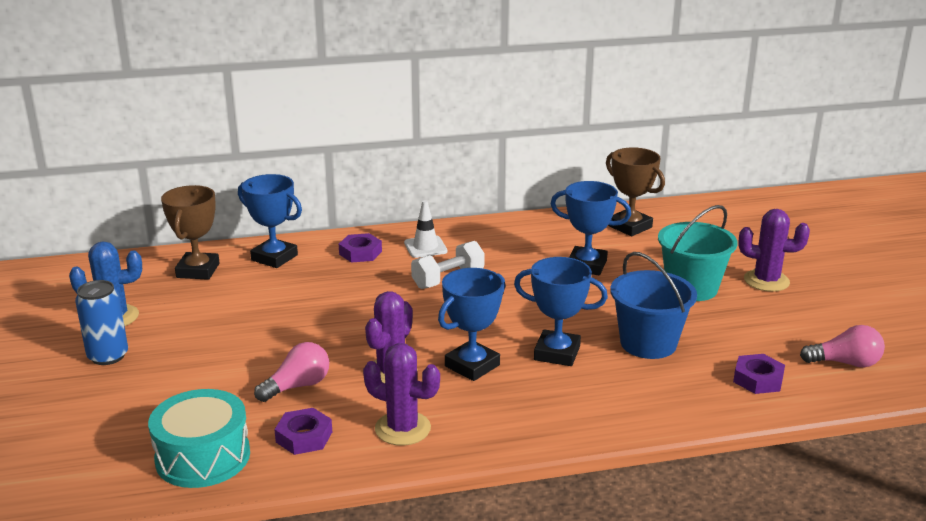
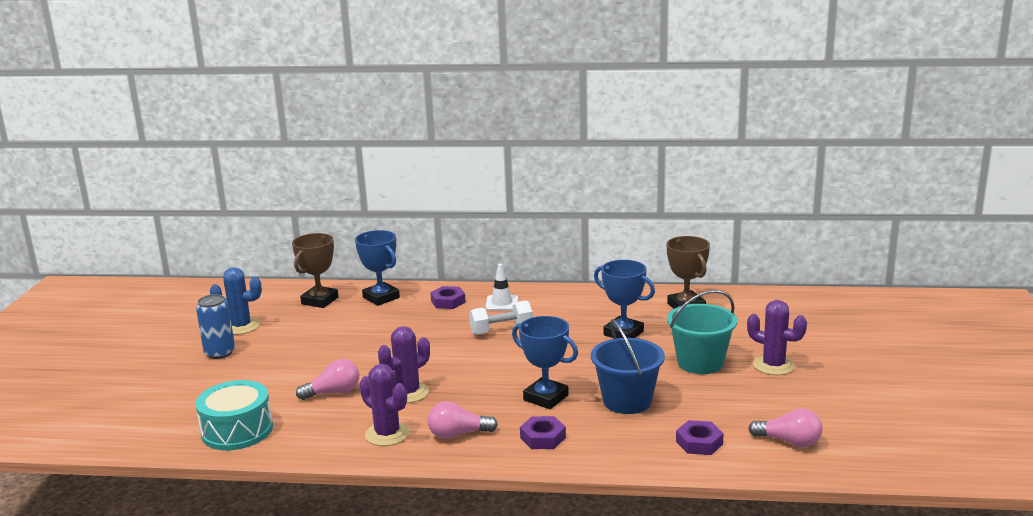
camera: 20 degrees right, 5 degrees down
purple nut [274,408,332,455] -> purple nut moved to [520,416,566,449]
blue trophy [438,268,505,381] -> none
none -> pink light bulb [428,401,498,439]

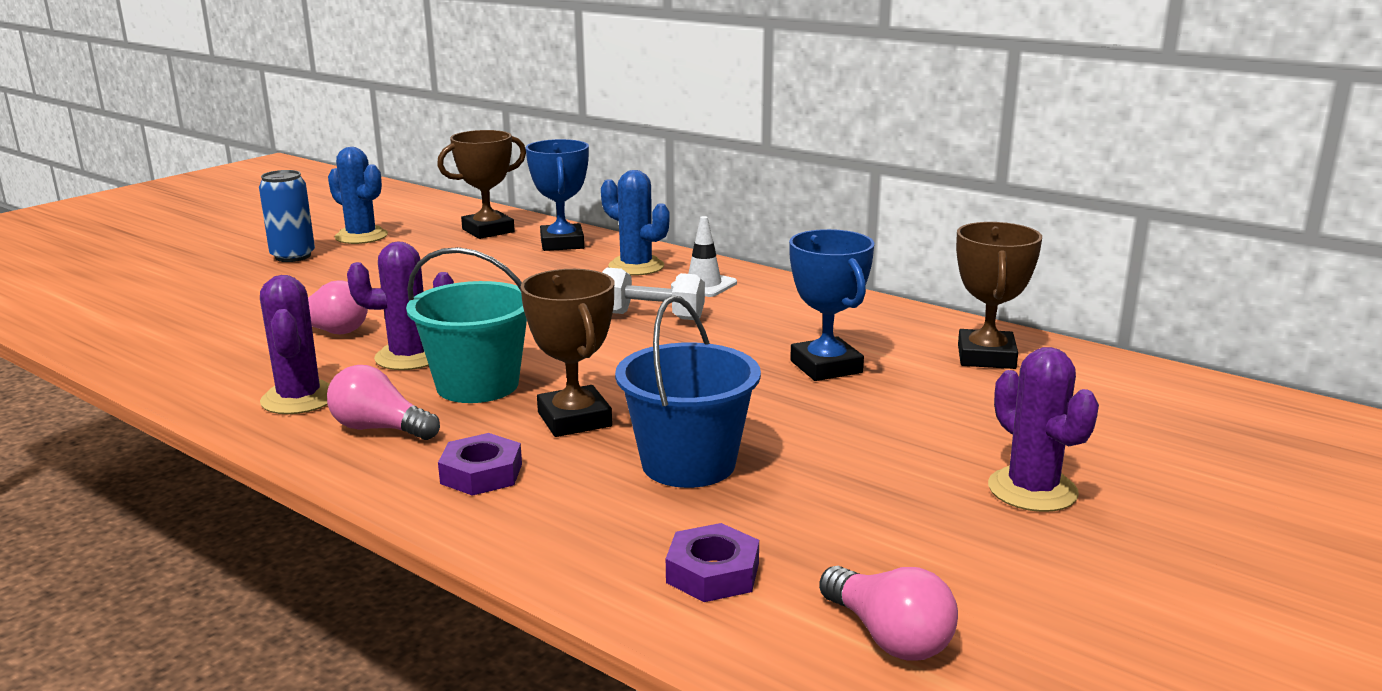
camera: 30 degrees right, 0 degrees up
turquoise drum [195,380,273,450] -> none
purple nut [430,286,466,309] -> blue cactus [601,170,670,275]
blue trophy [512,316,578,409] -> brown trophy [521,269,614,437]
turquoise bucket [667,290,737,374] -> turquoise bucket moved to [406,247,527,403]

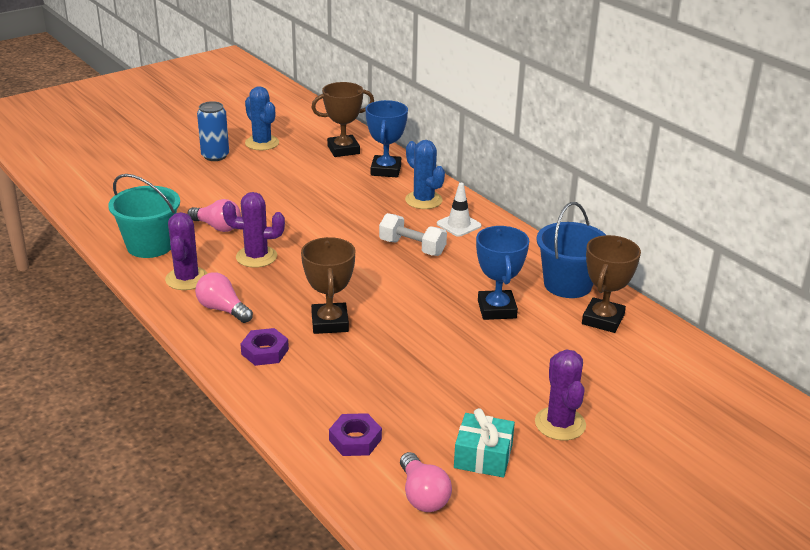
camera: 15 degrees right, 10 degrees up
turquoise bucket [406,247,527,403] -> turquoise bucket moved to [108,174,180,258]
blue bucket [615,295,761,488] -> blue bucket moved to [537,202,606,298]
none -> turquoise gift [454,408,515,478]

